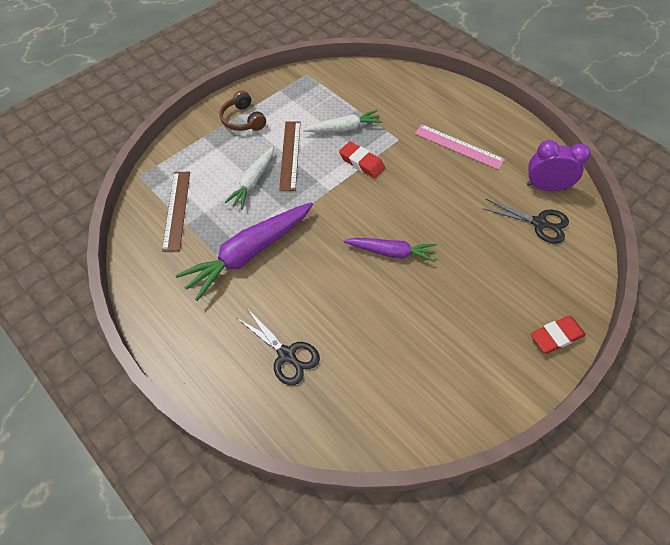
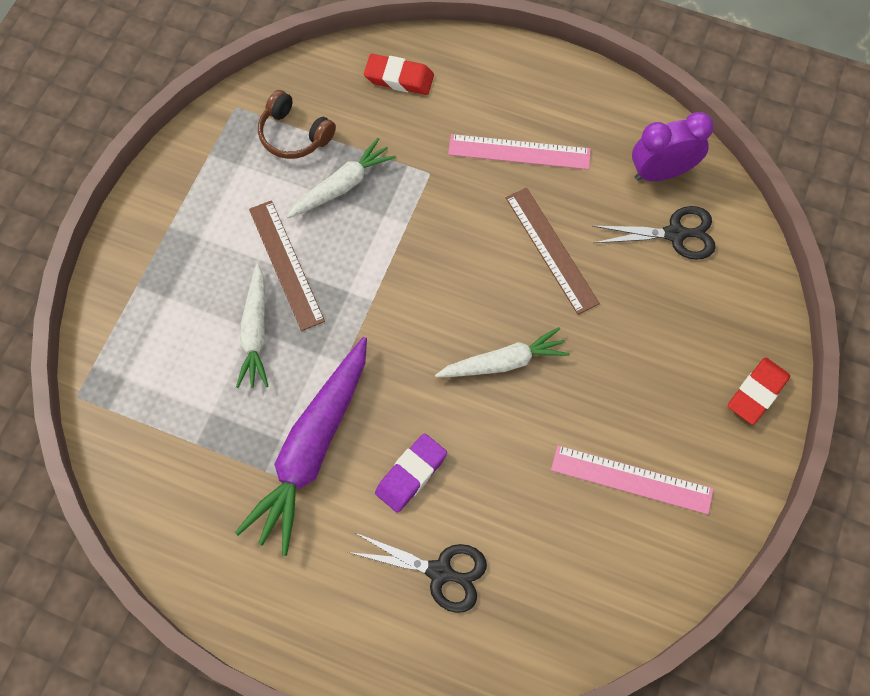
camera: 25 degrees left, 10 degrees up
brown ruler [162,172,190,252] -> brown ruler moved to [506,188,600,315]
brown headphones [220,91,266,131] -> brown headphones moved to [258,90,336,159]
red eraser [339,142,385,178] -> red eraser moved to [364,54,434,95]
purple carrot [344,238,437,262] -> white carrot [435,327,570,378]
none -> purple eraser [375,433,447,513]
none -> pink ruler [551,445,714,514]

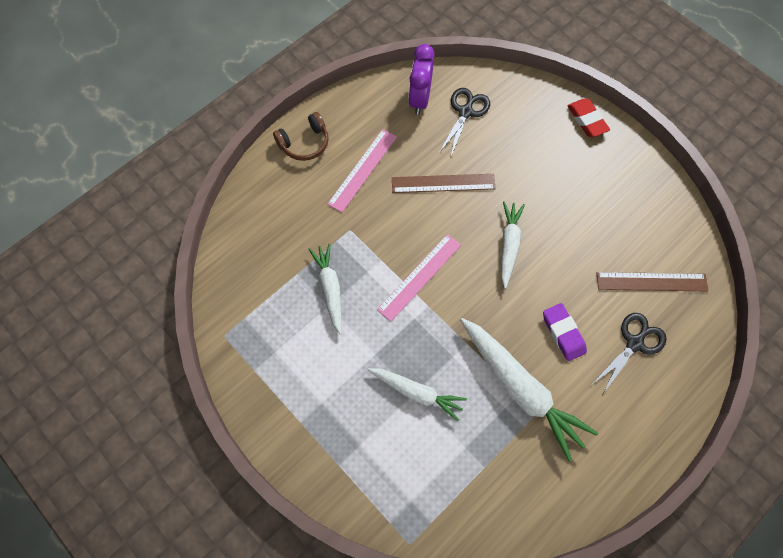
camera: 65 degrees left, 0 degrees up
purple carrot [235,337,367,556] -> white carrot [460,318,598,462]
brown ruler [249,200,325,331] -> brown ruler moved to [597,272,708,292]
brown headphones [258,90,336,159] -> brown headphones moved to [273,112,329,161]
red eraser [364,54,434,95] -> none
pink ruler [551,445,714,514] -> pink ruler moved to [377,234,461,321]

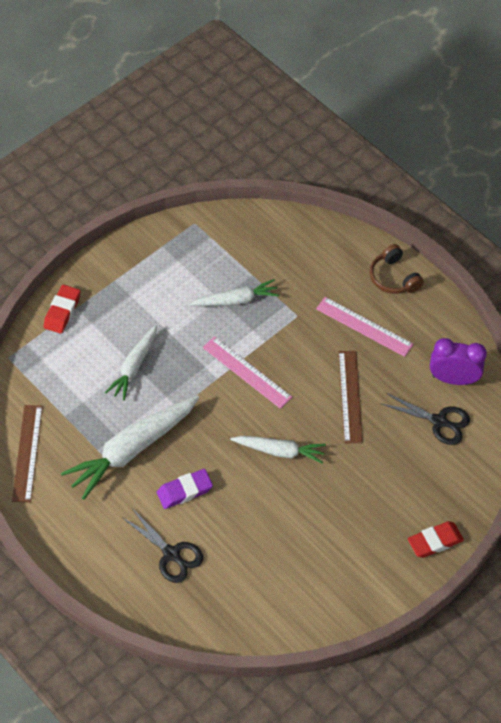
camera: 90 degrees right, 10 degrees down
brown ruler [597,272,708,292] -> brown ruler moved to [12,405,43,502]
none -> red eraser [44,285,80,334]

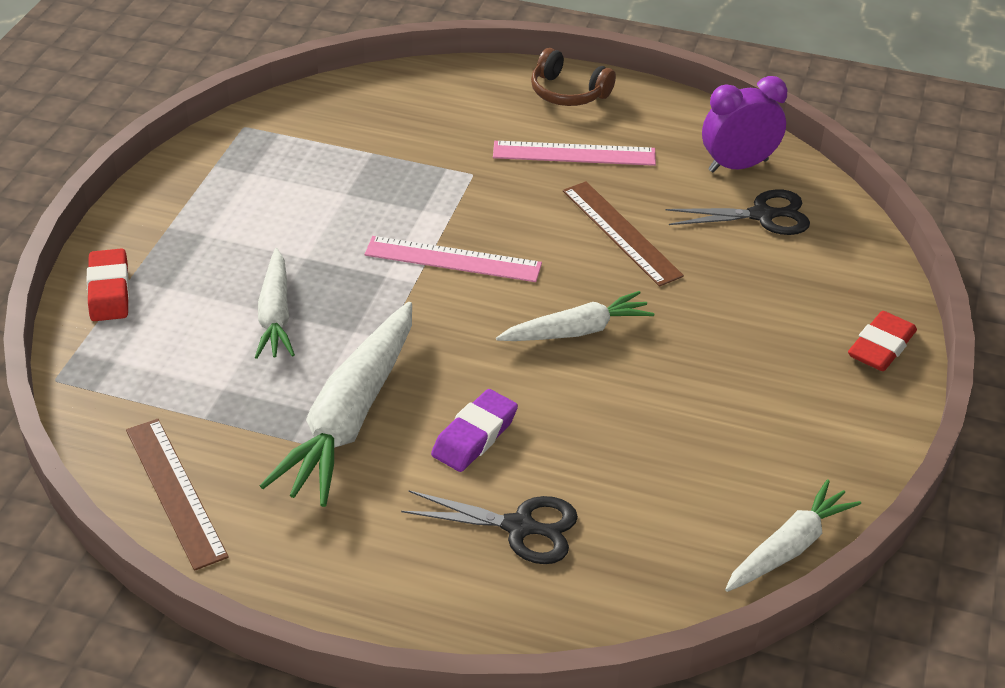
camera: 30 degrees left, 15 degrees down
white carrot [189,279,279,306] -> white carrot moved to [725,479,861,592]

